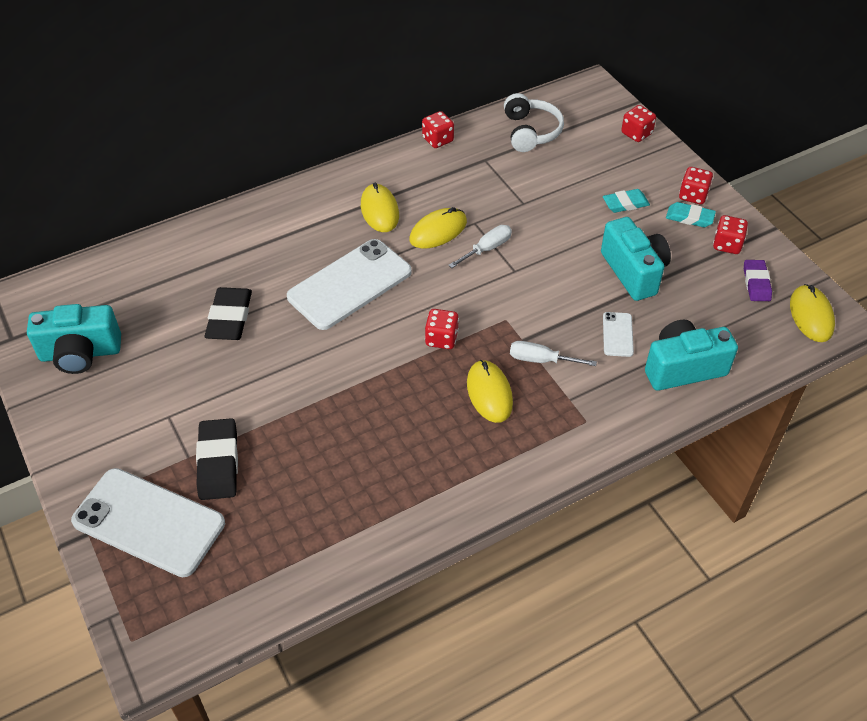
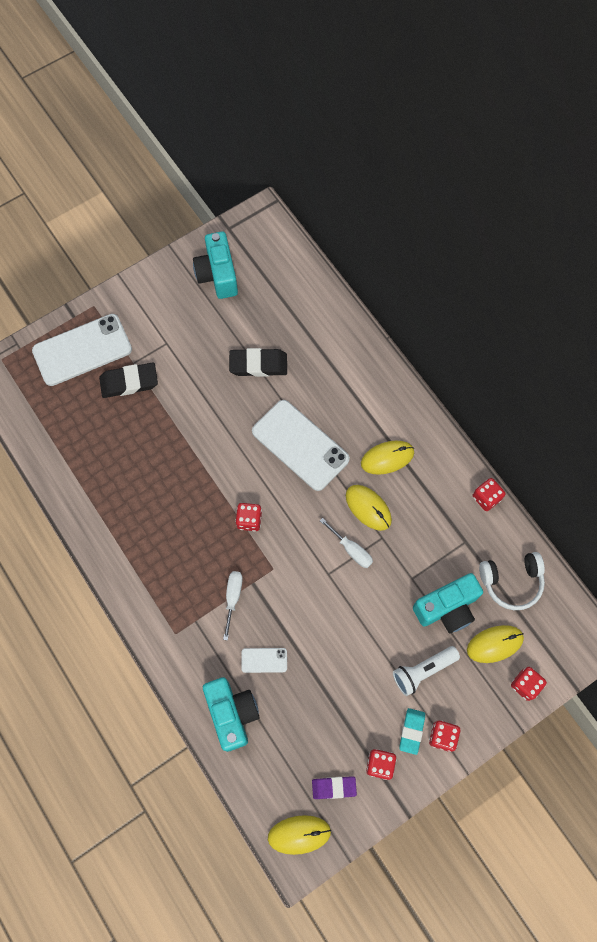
camera: 85 degrees right, 20 degrees up
white phone [71,468,225,577] -> white phone turned 45 degrees clockwise [32,314,132,386]
yellow mouse [467,360,513,423] -> yellow mouse moved to [467,625,524,663]
turquoise camera [601,217,671,301] -> turquoise camera moved to [413,573,483,634]
turquoise eraser [603,189,650,213] -> white flashlight [393,646,460,696]

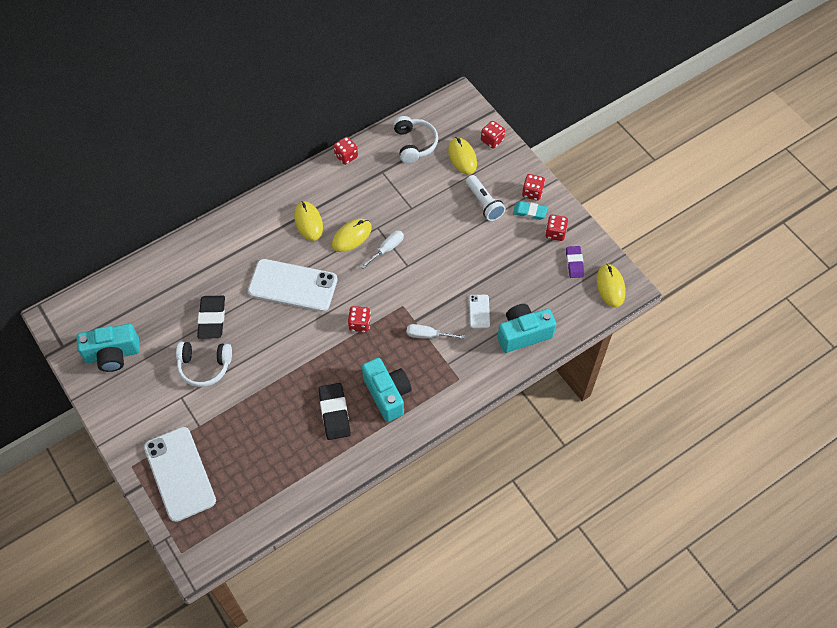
camera: 90 degrees left, 10 degrees down
black eraser [99,363,158,398] -> black eraser moved to [318,383,351,440]
white phone [252,400,350,491] -> white phone turned 60 degrees clockwise [248,259,338,312]
turquoise camera [413,573,483,634] -> turquoise camera moved to [362,358,412,422]
none -> white headphones [176,342,232,387]

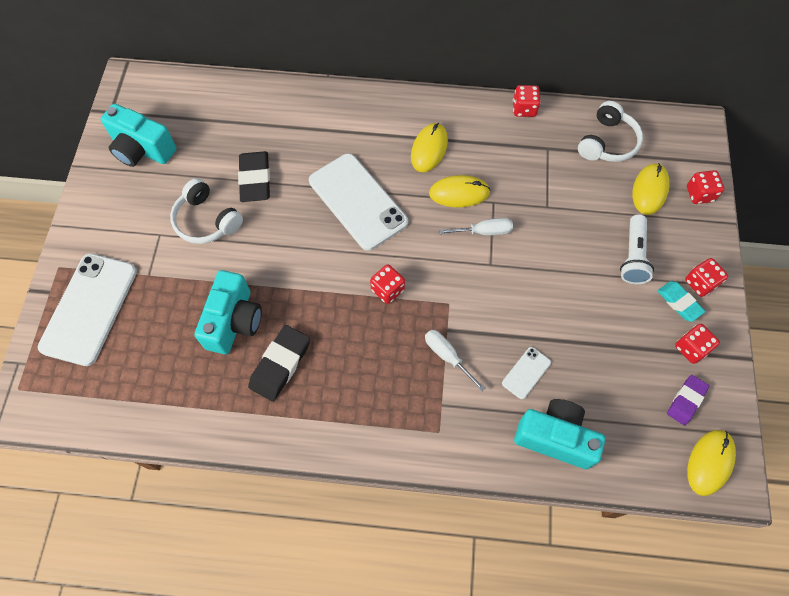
camera: 40 degrees right, 5 degrees up
black eraser [197,296,225,338] -> black eraser turned 45 degrees counterclockwise [238,151,270,202]
turquoise camera [362,358,412,422] -> turquoise camera moved to [194,270,262,354]

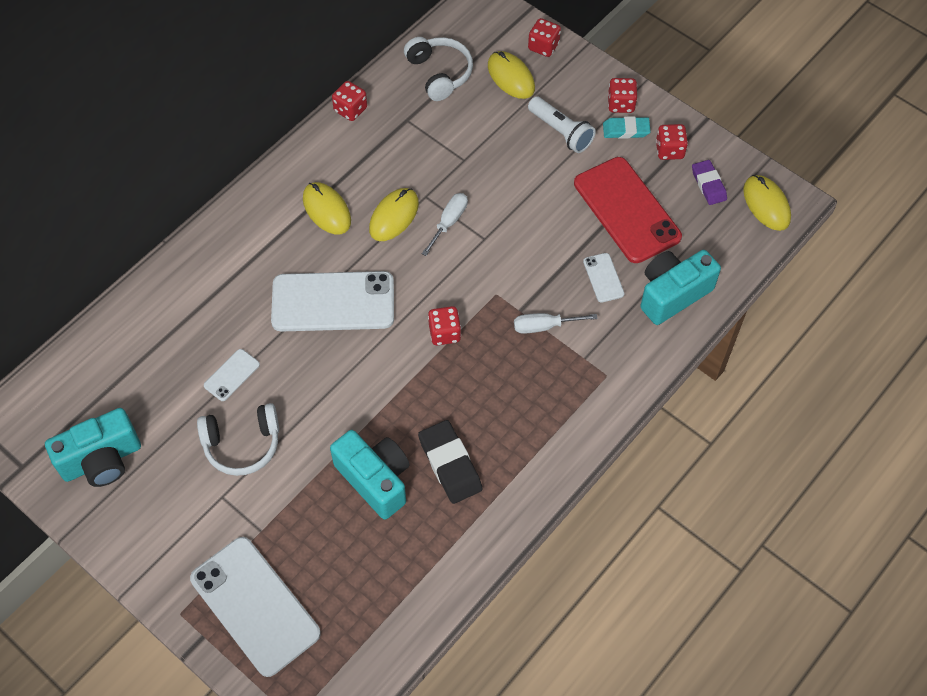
camera: 55 degrees left, 5 degrees down
black eraser [238,151,270,202] -> white phone [204,349,260,401]
none -> red phone [574,157,682,263]

